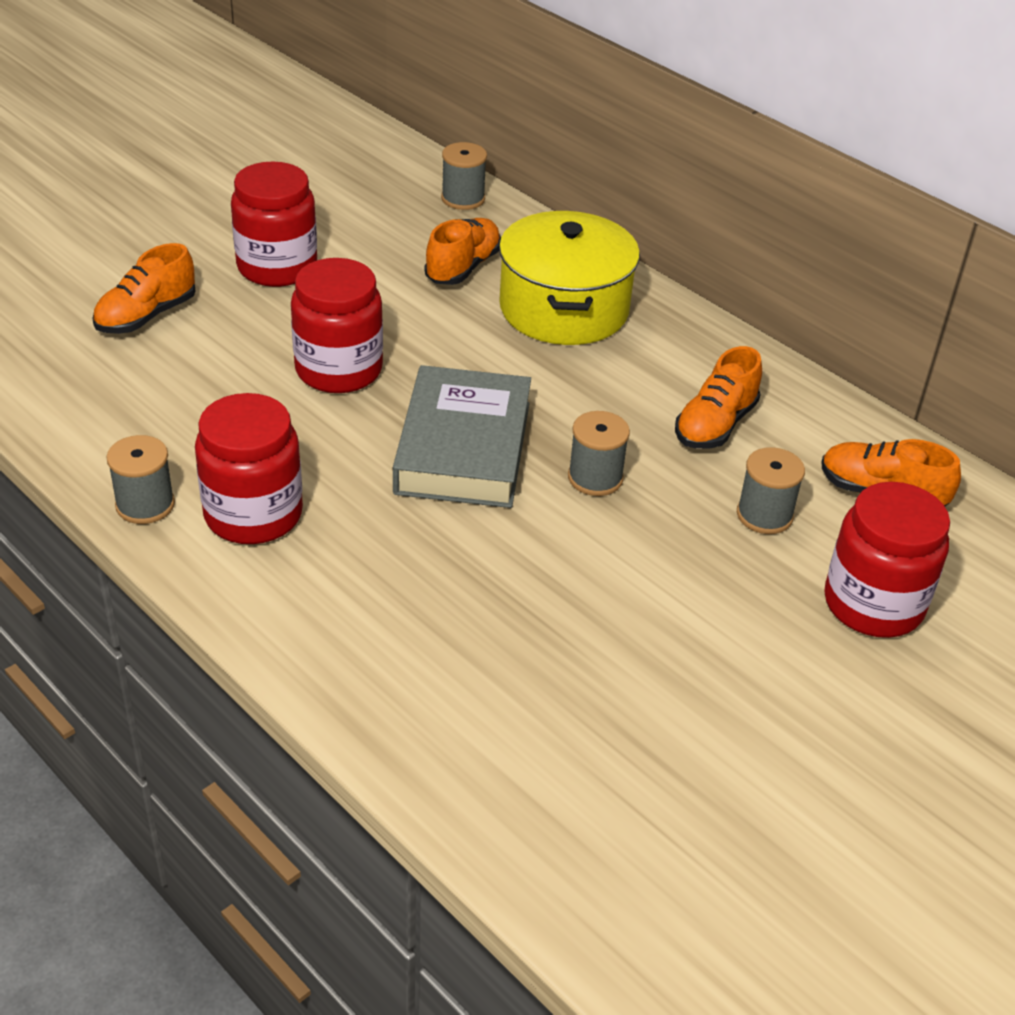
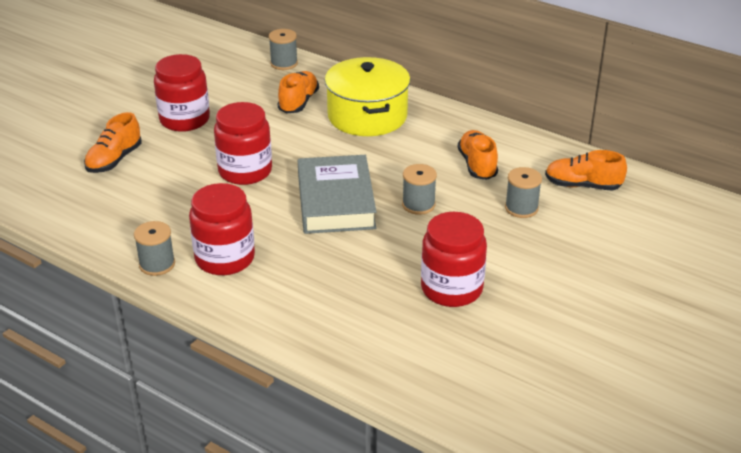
camera: 10 degrees left, 5 degrees down
orange shoe [675,346,762,449] -> orange shoe turned 150 degrees clockwise [458,130,498,180]
red jar [824,482,950,638] -> red jar moved to [421,212,487,307]

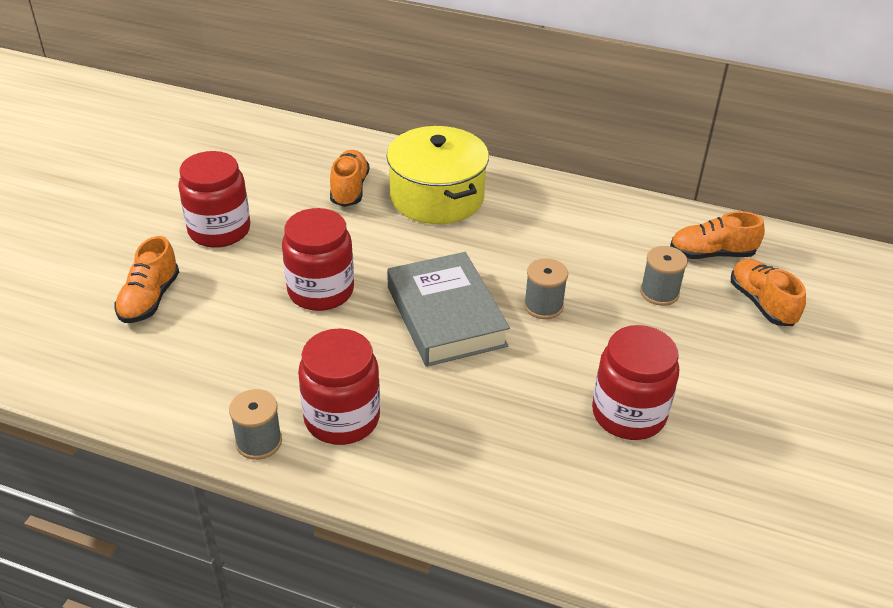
camera: 15 degrees left, 5 degrees up
grey spool [269,29,298,70] -> none
orange shoe [458,130,498,180] -> orange shoe moved to [731,259,806,326]

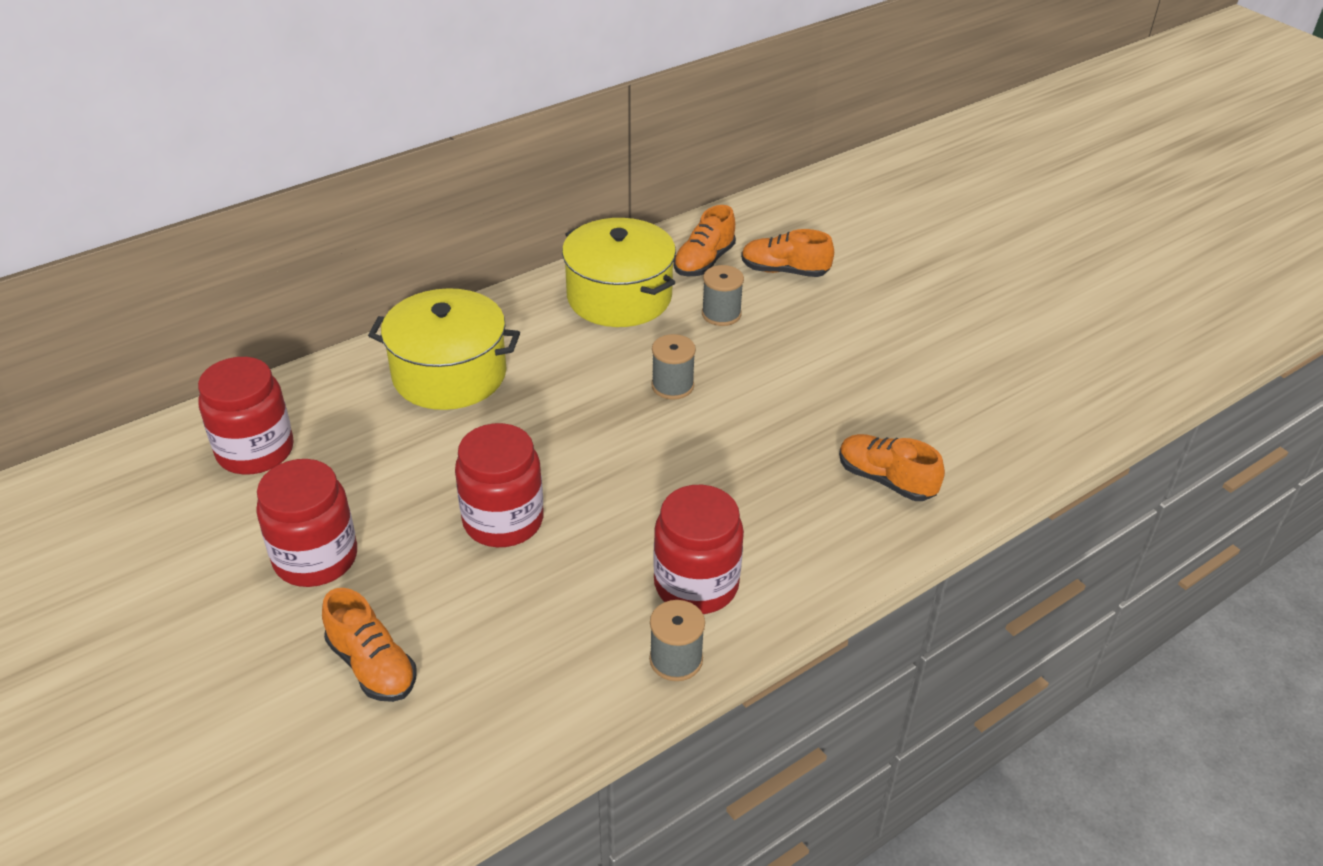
camera: 55 degrees left, 0 degrees up
orange shoe [330,150,369,207] -> orange shoe moved to [839,434,945,501]
grey book [387,252,510,367] -> none
red jar [592,325,679,440] -> red jar moved to [198,357,294,475]
none -> yellow pot [562,218,676,327]

